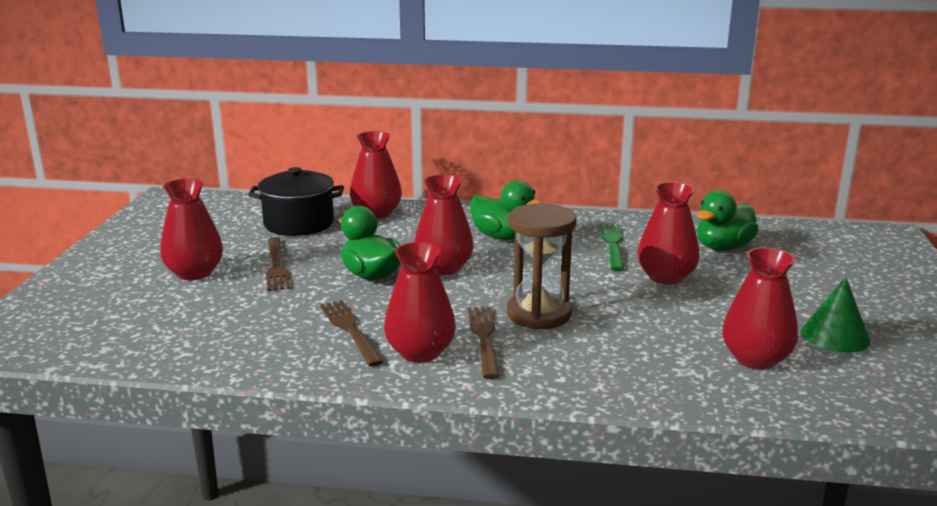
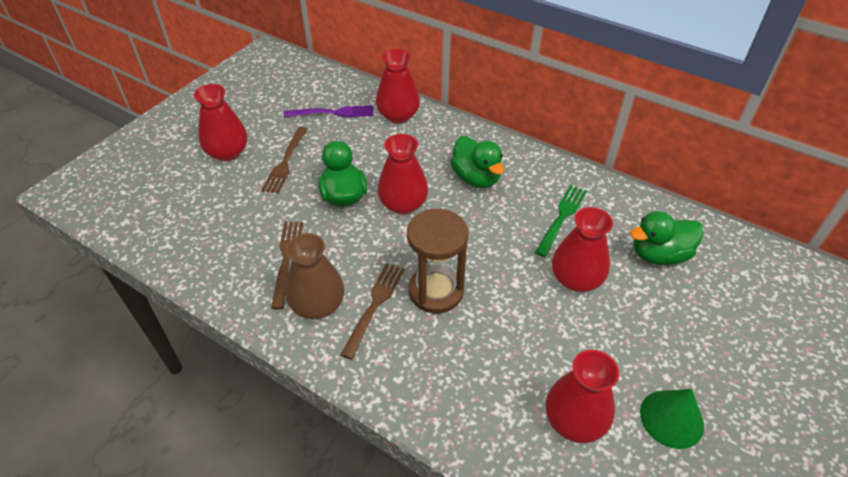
camera: 25 degrees right, 25 degrees up
black pot [248,167,344,236] -> purple fork [284,105,374,117]
red vase [384,242,456,363] -> brown vase [285,233,344,319]

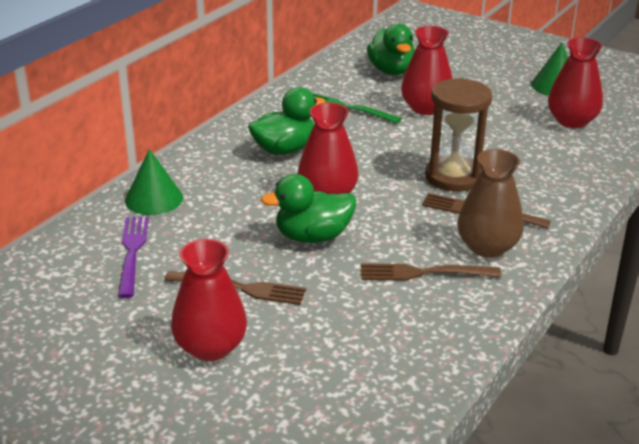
camera: 90 degrees left, 15 degrees down
red vase [376,49,420,124] -> green cone [125,149,183,215]

